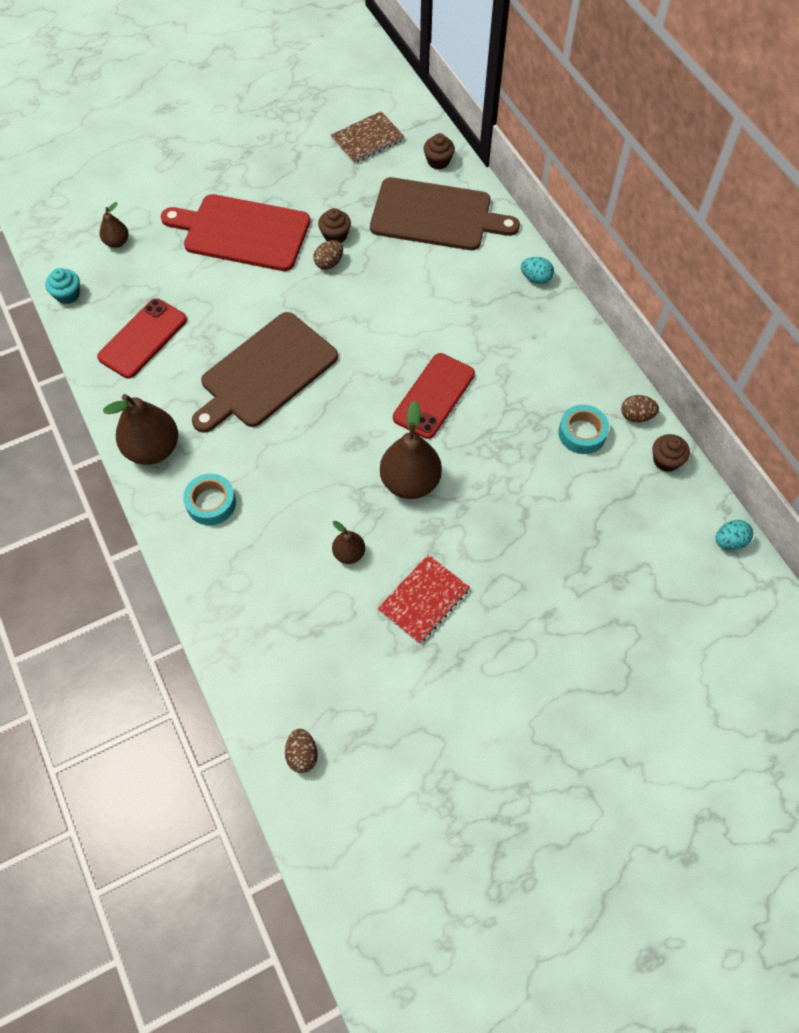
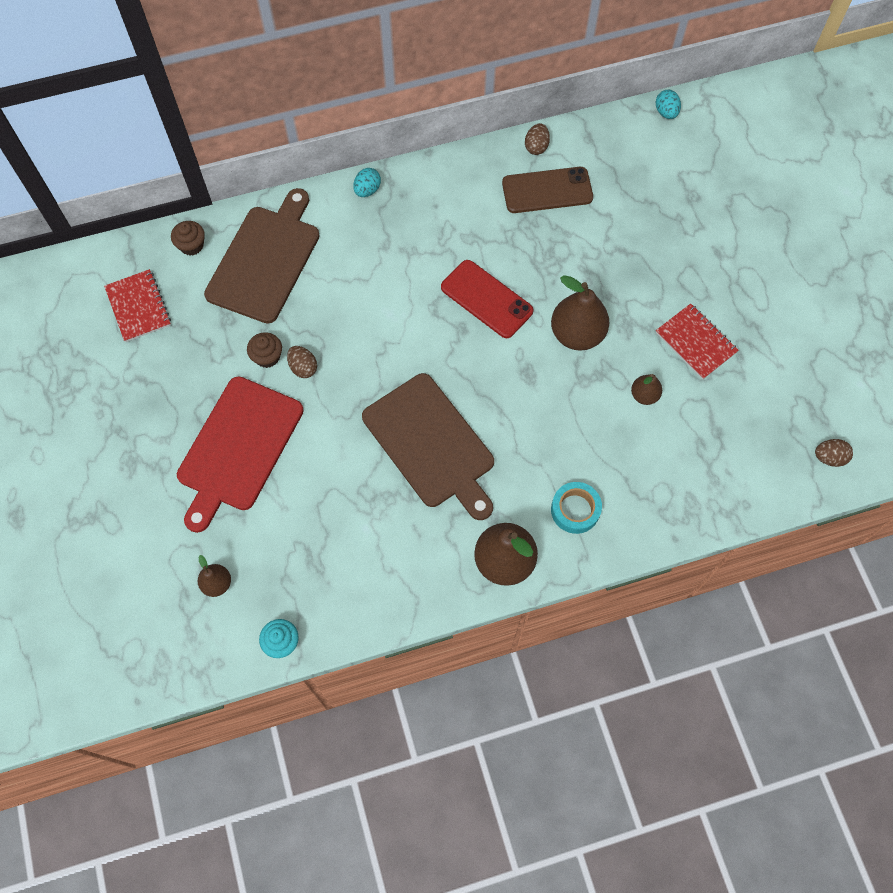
camera: 80 degrees left, 5 degrees up
red phone [97,298,187,378] -> none
brown notebook [331,111,405,163] -> red notebook [104,269,171,342]
turquoise tape [558,405,609,454] -> brown phone [502,167,593,213]
brown cupcake [652,434,690,472] -> none

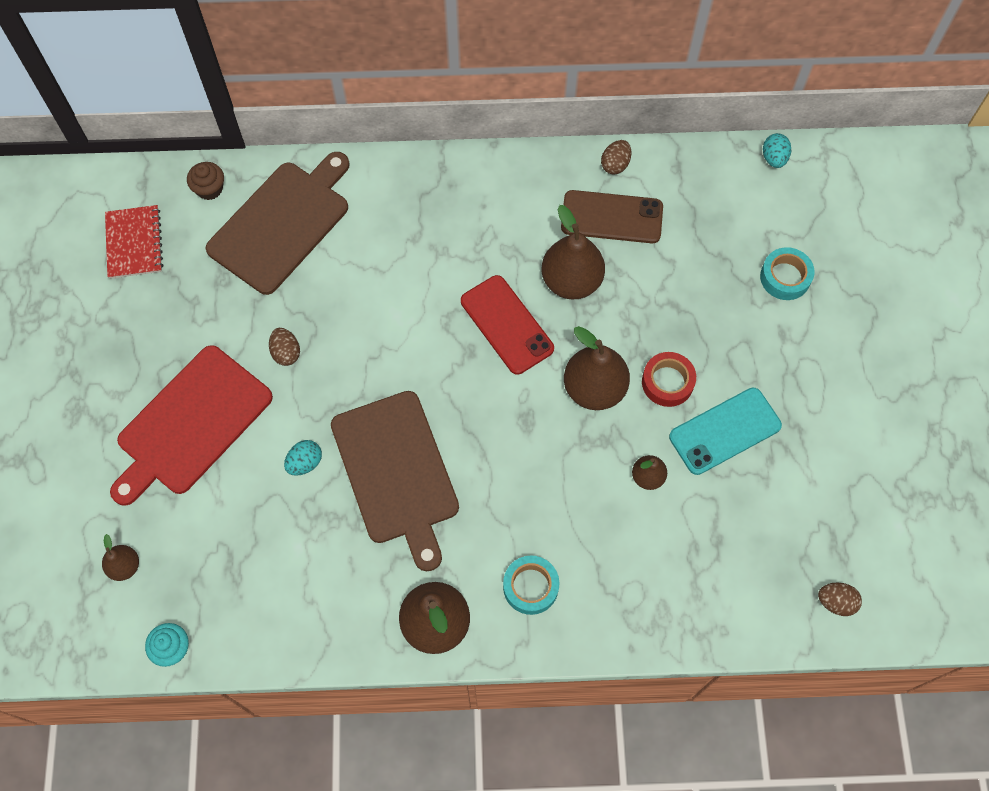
camera: 15 degrees right, 0 degrees up
brown cupcake [247,332,282,368] -> none
turquoise egg [353,168,381,197] -> turquoise egg moved to [284,440,322,476]
red notebook [656,303,739,379] -> turquoise phone [669,388,782,475]
none -> brown pear [541,205,605,299]
none -> red tape [642,352,696,407]
none -> turquoise tape [760,247,815,300]

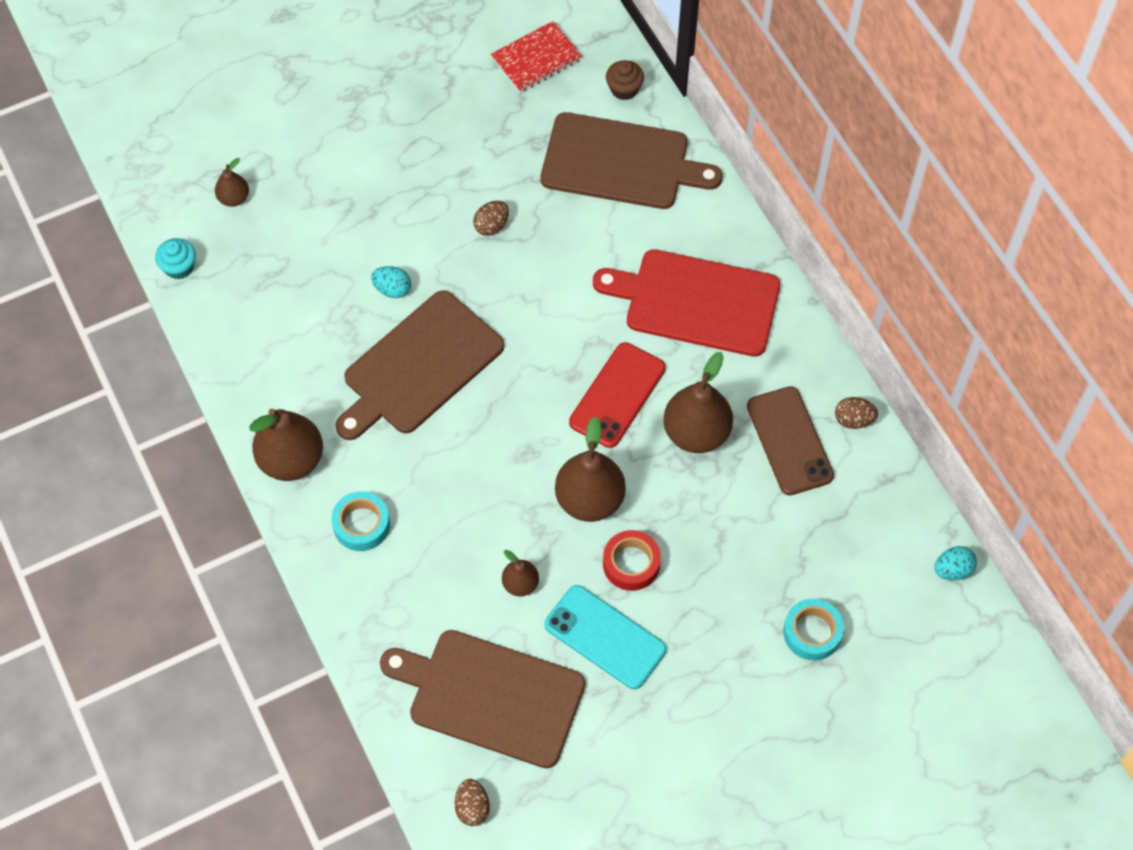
camera: 65 degrees right, 5 degrees down
red cutting board [110,345,273,506] -> red cutting board moved to [593,249,780,357]
none -> brown cutting board [380,630,585,768]

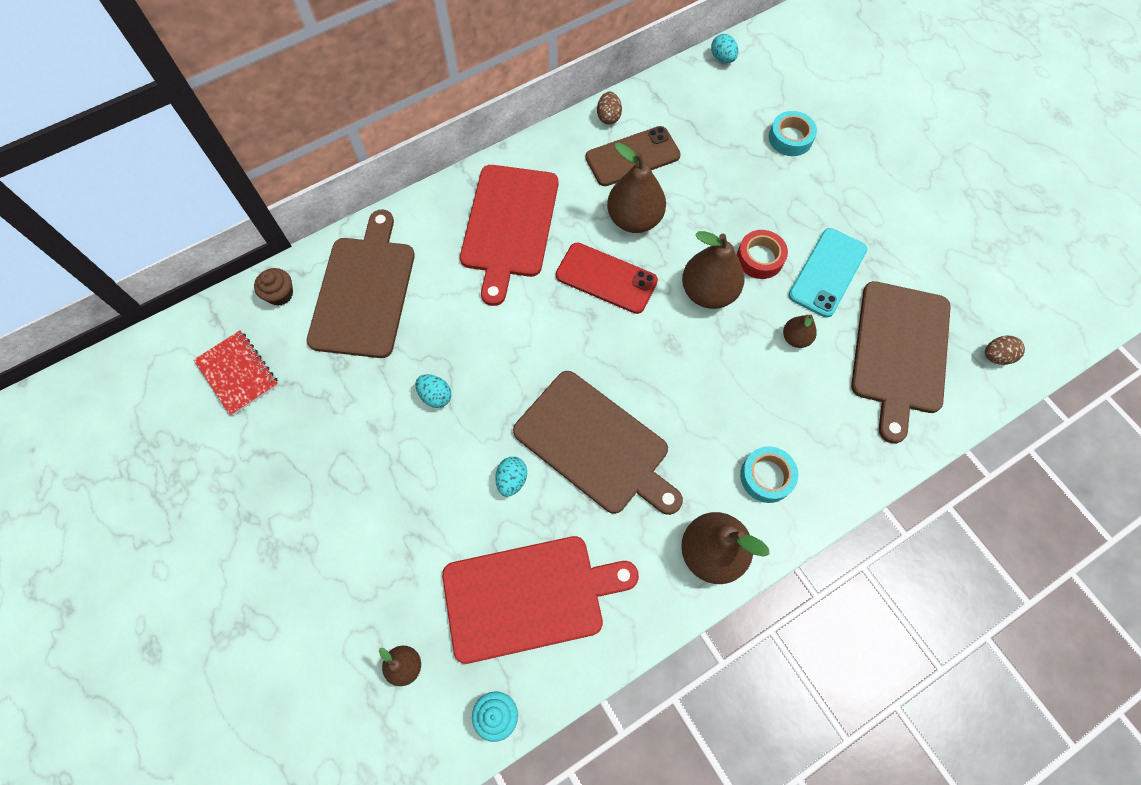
camera: 95 degrees left, 5 degrees up
brown egg [473,201,509,236] -> turquoise egg [415,374,451,408]
none -> red cutting board [442,536,639,664]

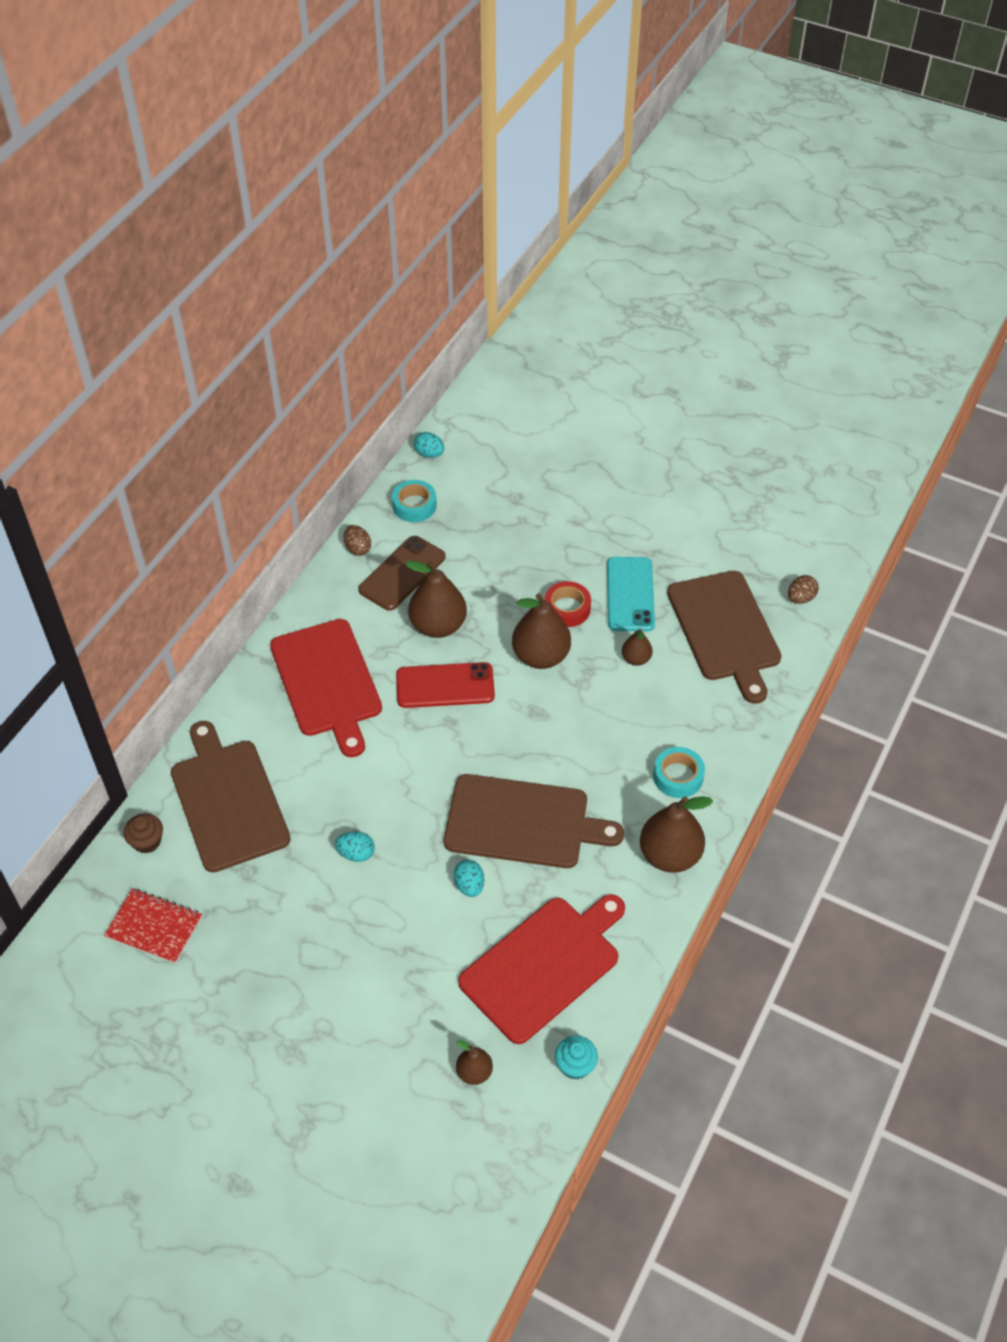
camera: 30 degrees left, 15 degrees down
turquoise tape [769,111,817,156] -> turquoise tape moved to [392,480,437,522]

